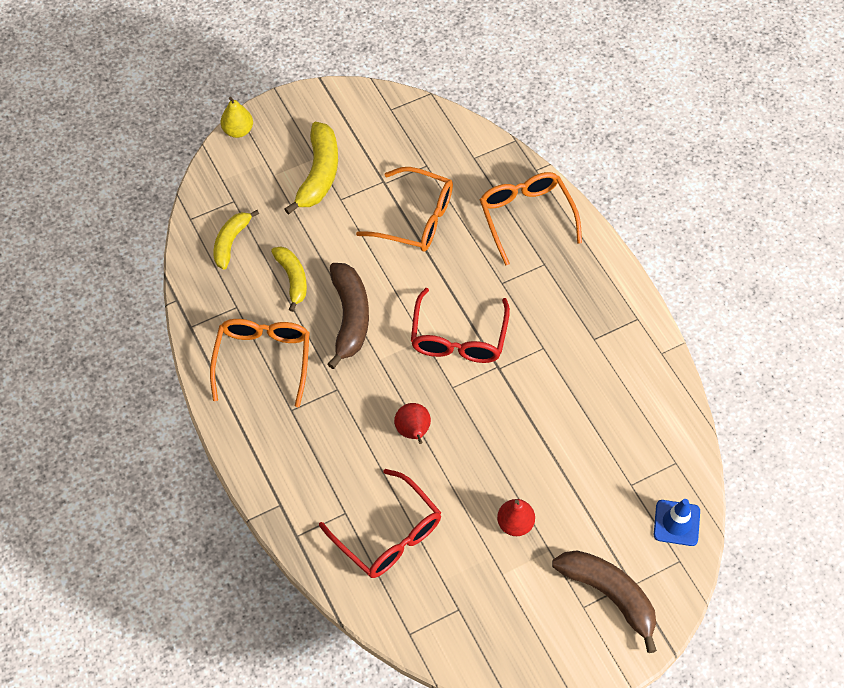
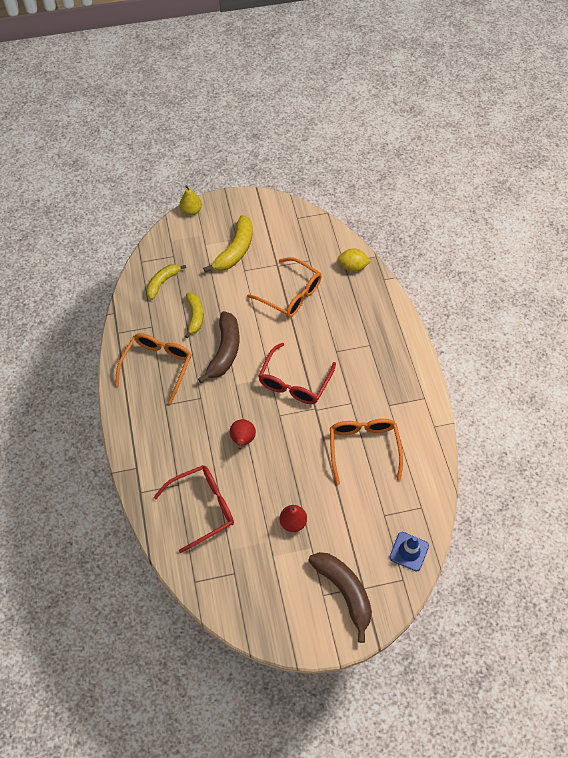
camera: 15 degrees right, 0 degrees up
red glasses [319,469,441,578] -> red glasses turned 90 degrees counterclockwise [154,465,234,553]
orange glasses [480,172,582,266] -> orange glasses moved to [330,419,403,485]
none -> yellow lemon [337,248,371,272]

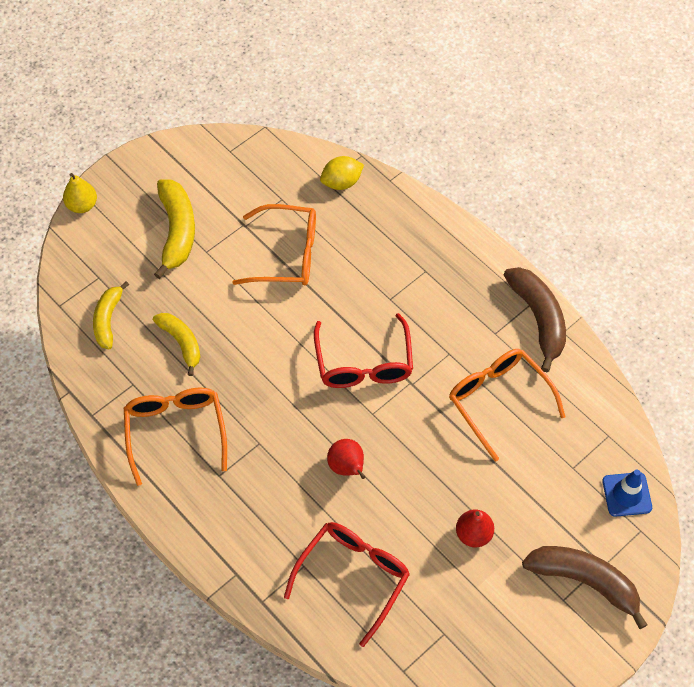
camera: 30 degrees left, 0 degrees up
brown banana [198,311,239,383] -> brown banana moved to [503,267,566,372]

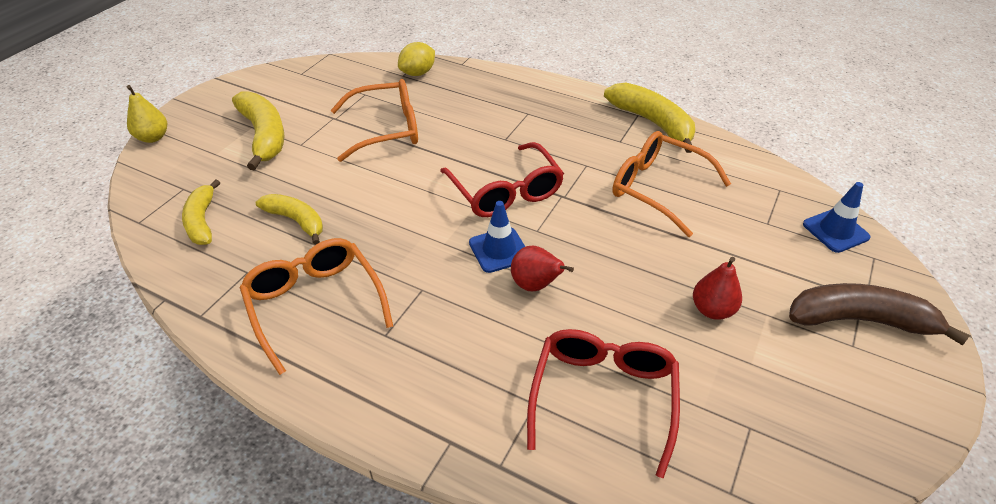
camera: 20 degrees left, 15 degrees down
brown banana [503,267,566,372] -> yellow banana [604,83,695,153]
none -> blue traffic cone [469,201,525,273]

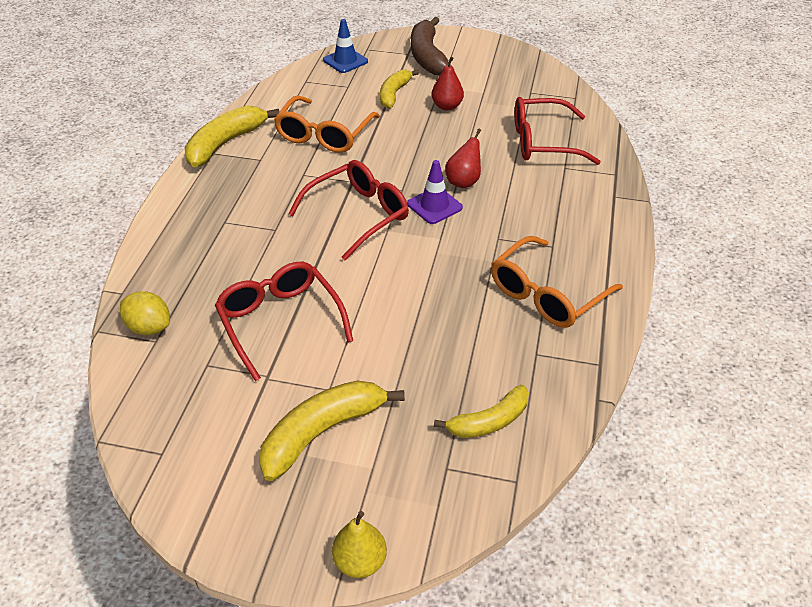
camera: 105 degrees left, 0 degrees up
yellow banana [256,194,323,245] -> yellow banana moved to [380,70,419,108]
orange glasses [331,79,418,162] -> red glasses [215,262,353,381]
blue traffic cone [469,201,525,273] -> purple traffic cone [407,160,463,224]

